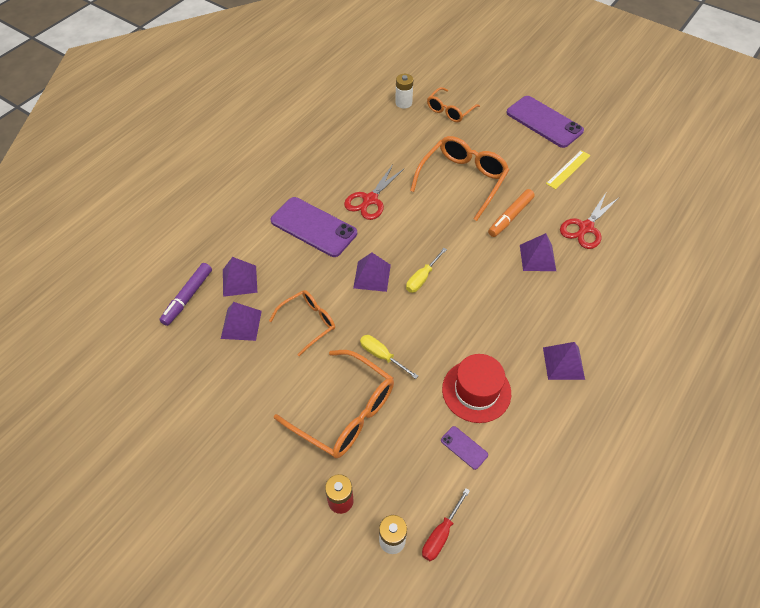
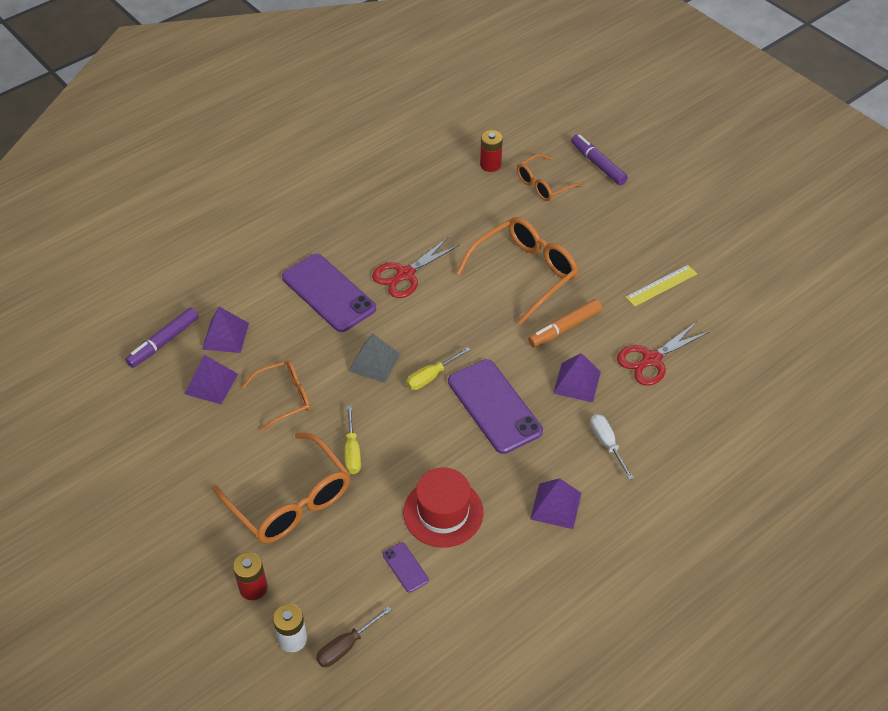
camera: 15 degrees right, 5 degrees down
purple pyramid [353,252,391,292] -> grey pyramid [349,333,400,383]
yellow screwdriver [360,335,418,379] -> yellow screwdriver turned 150 degrees counterclockwise [345,405,361,474]
white battery [395,74,413,108] -> red battery [480,130,503,172]
red screwdriver [422,488,470,561] -> brown screwdriver [316,606,392,667]
purple phone [507,96,584,148] -> purple phone moved to [448,359,543,454]
none -> purple marker [571,134,628,185]
none -> white screwdriver [590,414,634,480]

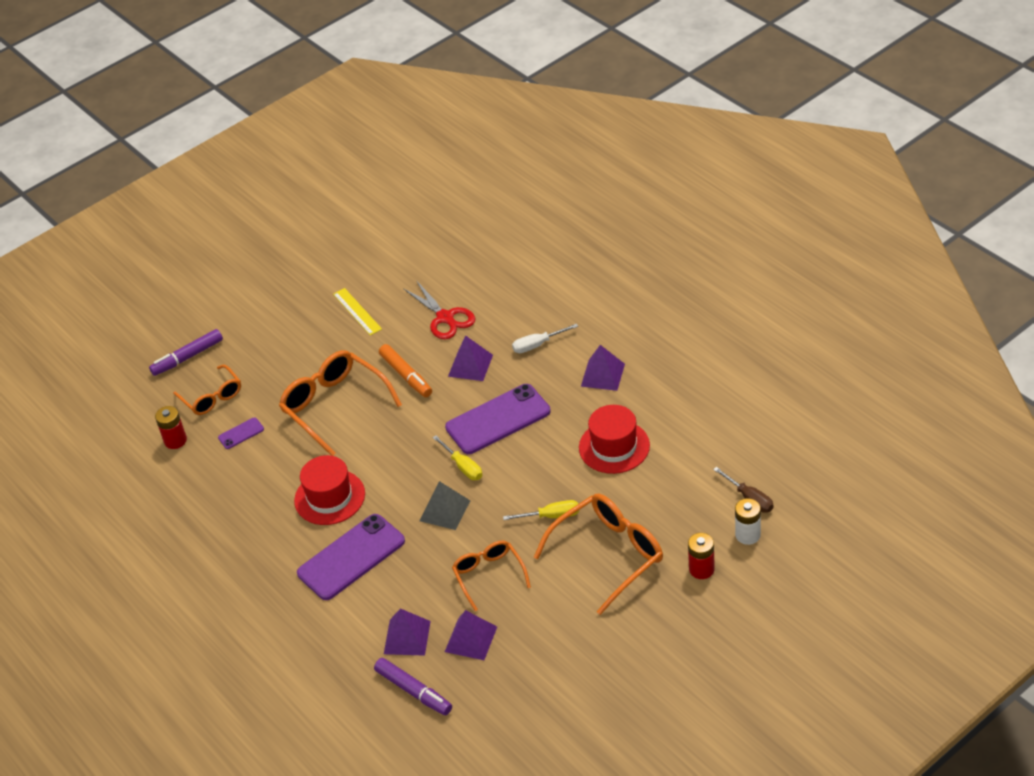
camera: 85 degrees left, 5 degrees down
red scissors [372,237,460,298] -> red hat [294,455,365,525]
purple phone [383,542,429,592] -> purple phone moved to [218,417,264,449]

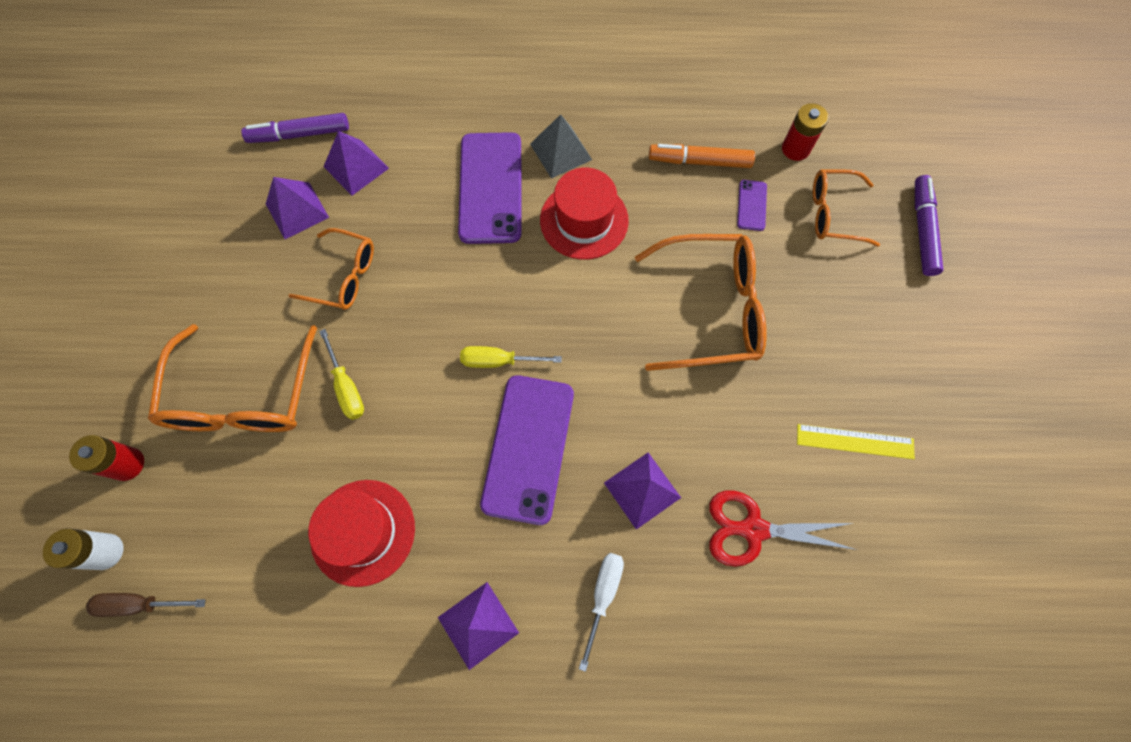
camera: 125 degrees right, 25 degrees up
orange marker [379,344,432,397] -> orange marker moved to [649,144,755,168]
grey pyramid [420,481,470,530] -> grey pyramid moved to [530,114,592,179]
yellow screwdriver [503,500,579,520] -> yellow screwdriver turned 60 degrees counterclockwise [319,329,364,420]

